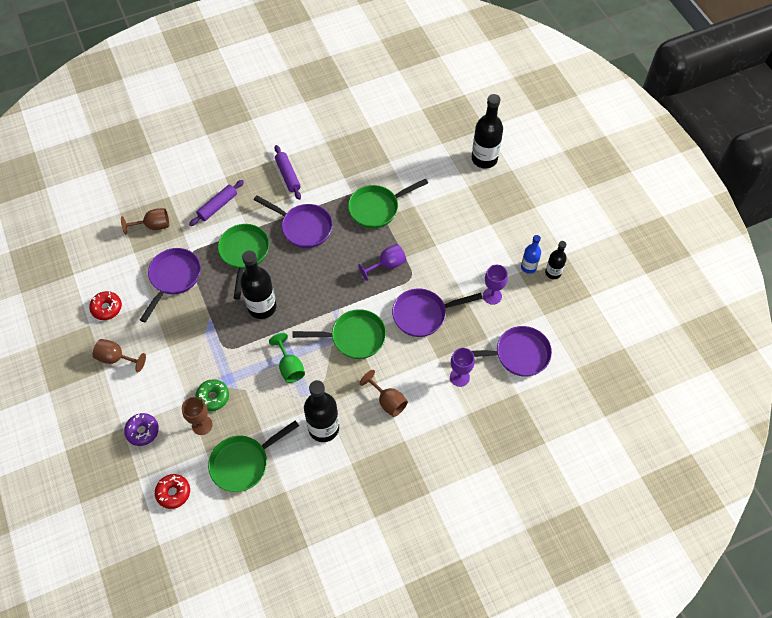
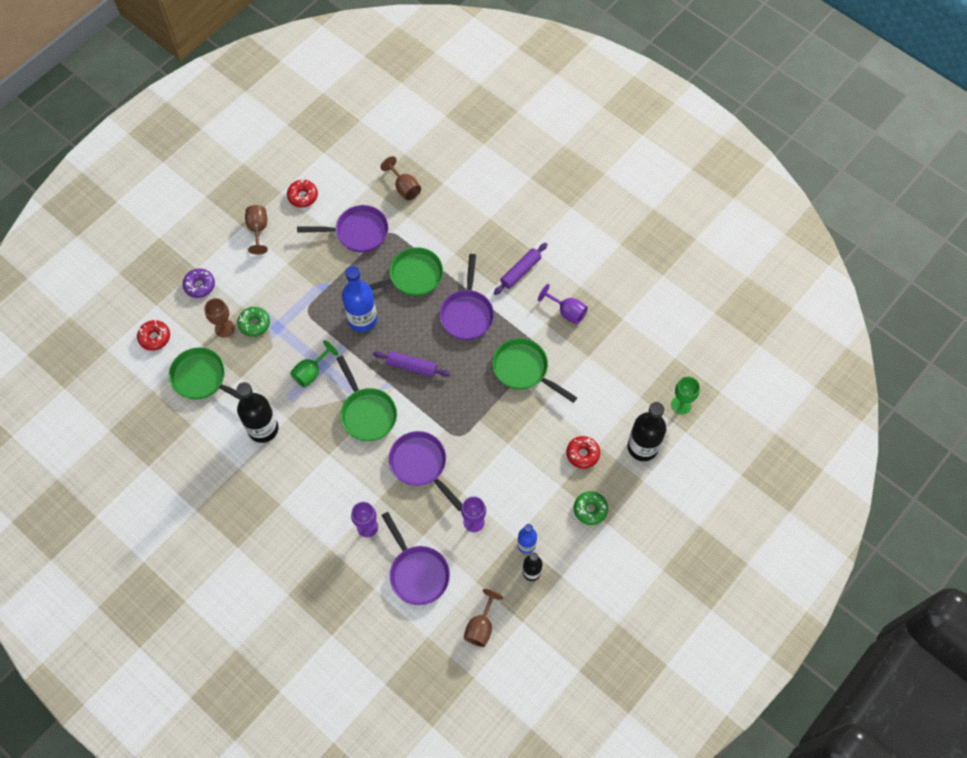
camera: 65 degrees right, 5 degrees up
purple rolling pin [189,180,244,226] -> purple rolling pin moved to [373,351,450,377]
black bottle [240,250,277,319] -> blue bottle [342,266,377,332]
purple goblet [358,244,406,281] -> purple goblet moved to [538,284,588,324]
brown goblet [360,370,408,417] -> brown goblet moved to [464,589,503,647]
none -> red donut [566,436,600,469]
none -> green donut [574,491,608,525]
none -> green goblet [671,376,700,415]

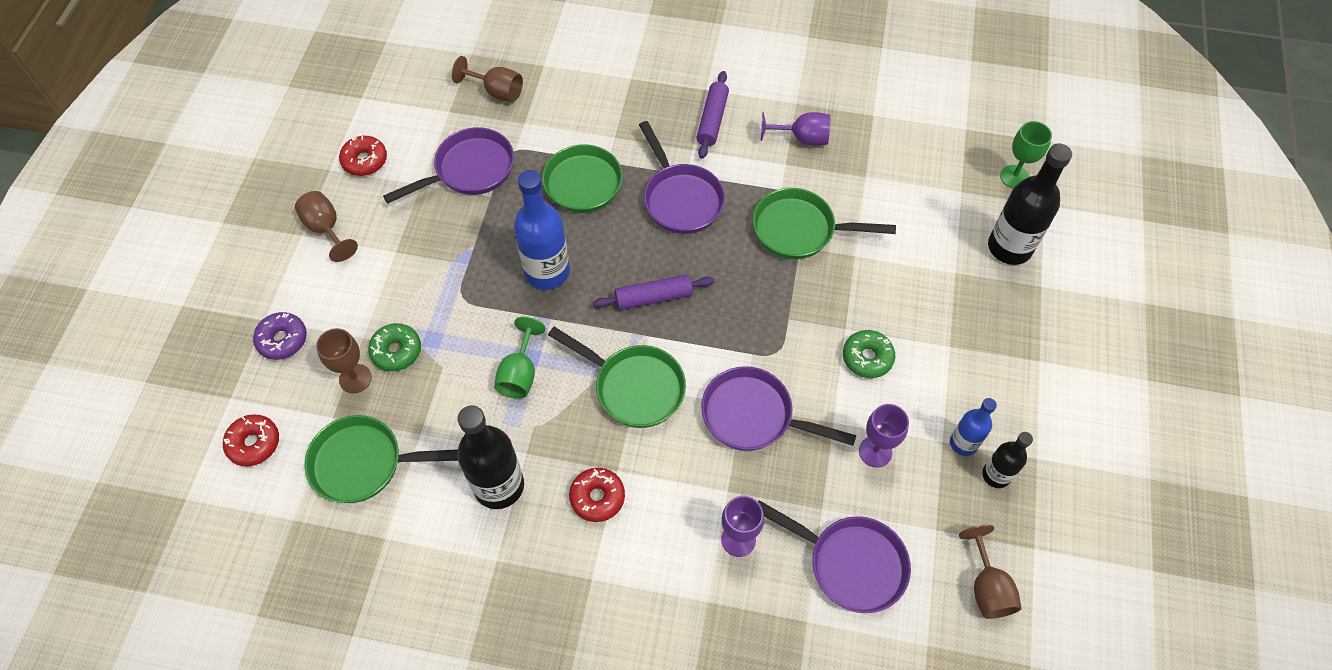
camera: 30 degrees left, 5 degrees down
red donut [566,436,600,469] -> red donut moved to [569,468,625,522]
green donut [574,491,608,525] -> green donut moved to [843,330,895,378]

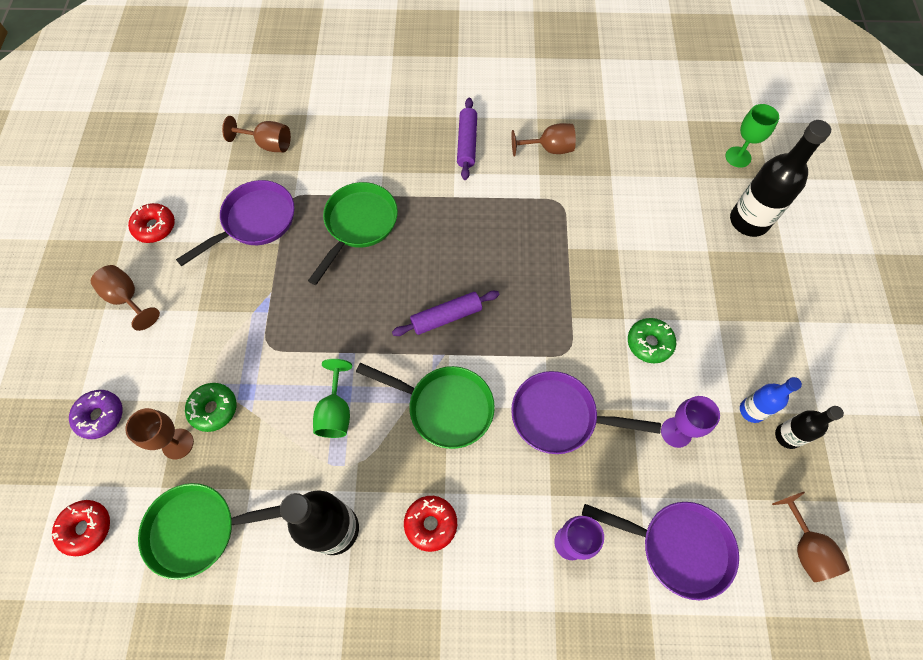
camera: 10 degrees left, 5 degrees up
blue bottle [514,170,570,290] -> none
purple pan [639,121,725,234] -> none
green pan [753,188,896,259] -> none
purple goblet [761,112,830,146] -> brown goblet [512,123,576,156]

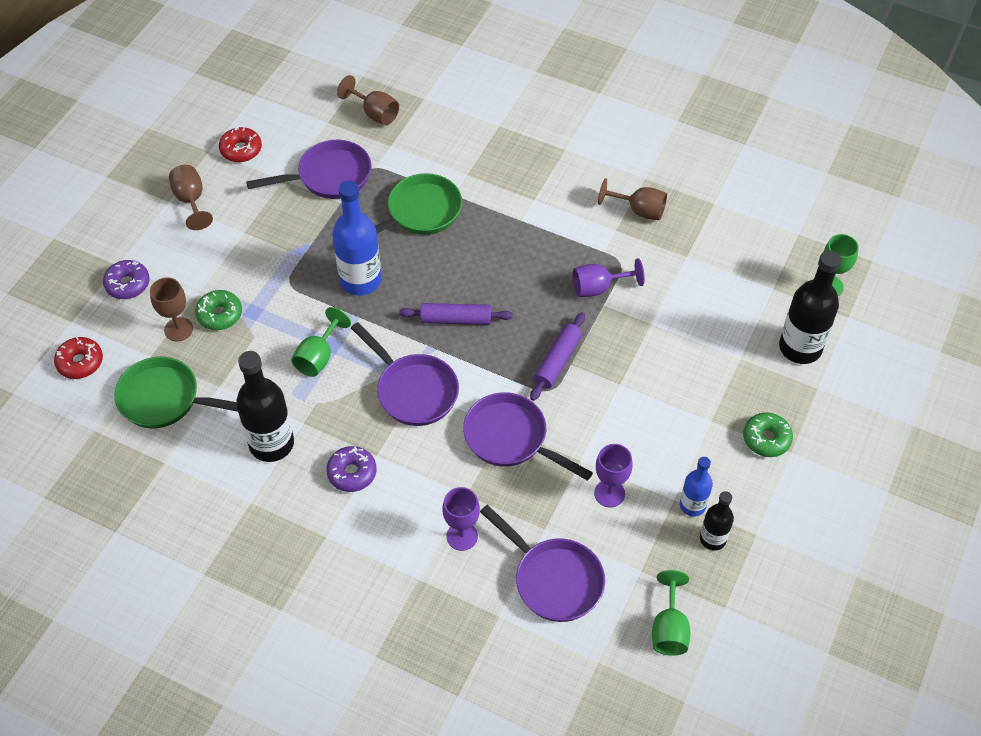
camera: 25 degrees right, 10 degrees down
green pan [356,363,495,449] -> purple pan [351,322,459,426]
red donut [404,496,457,552] -> purple donut [326,446,376,492]
purple rolling pin [457,98,477,180] -> purple rolling pin moved to [530,313,585,401]
green donut [628,318,676,364] -> green donut moved to [743,412,793,457]
brown goblet [772,492,850,582] -> green goblet [652,570,690,655]
none -> blue bottle [333,181,381,296]
none -> purple goblet [573,258,645,297]

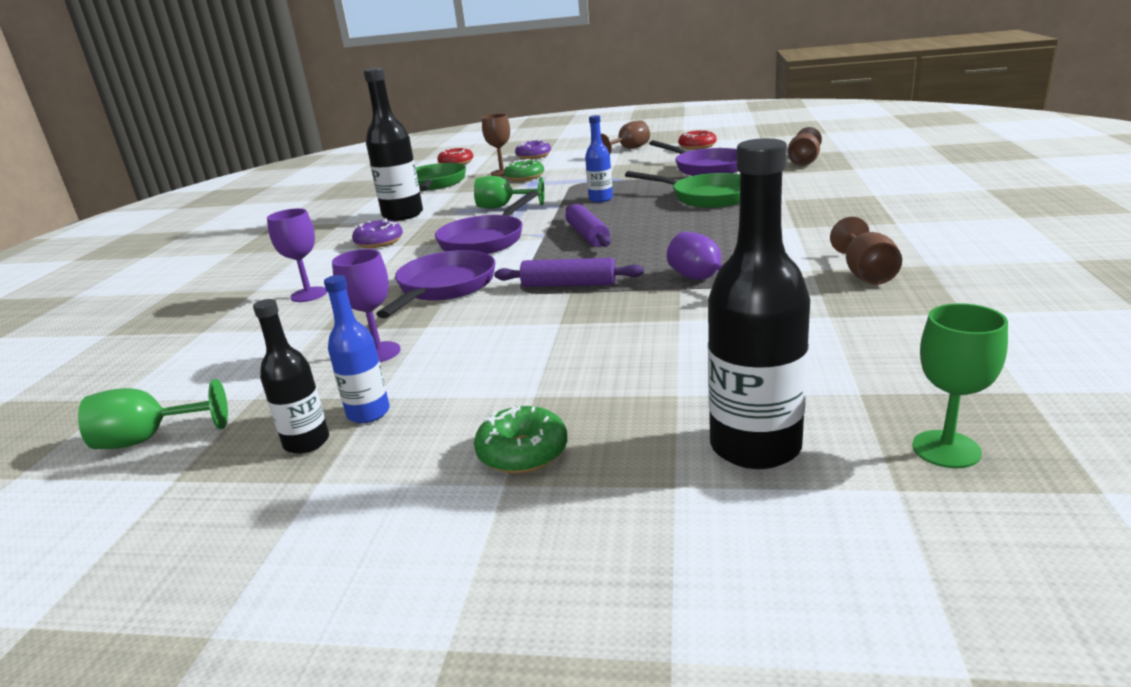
camera: 75 degrees right, 30 degrees down
blue bottle [333,181,381,296] -> blue bottle [585,115,613,202], size x0.57
purple pan [480,505,605,622] -> none

